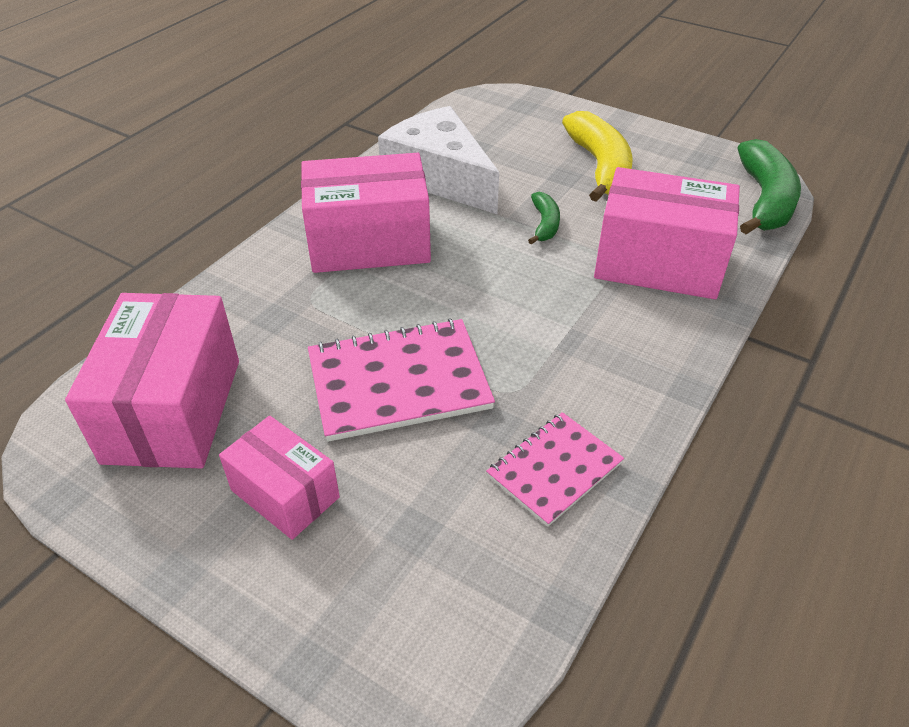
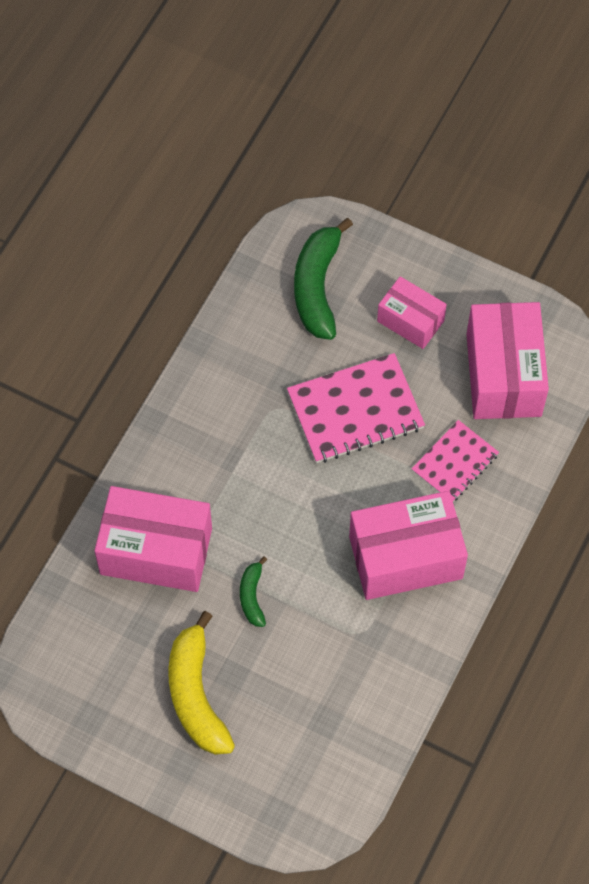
camera: 175 degrees right, 20 degrees up
white cheese [378,106,499,214] -> none
pink notebook [486,412,624,527] -> pink notebook moved to [411,420,499,501]
green banana [738,139,801,234] -> green banana moved to [294,218,353,340]

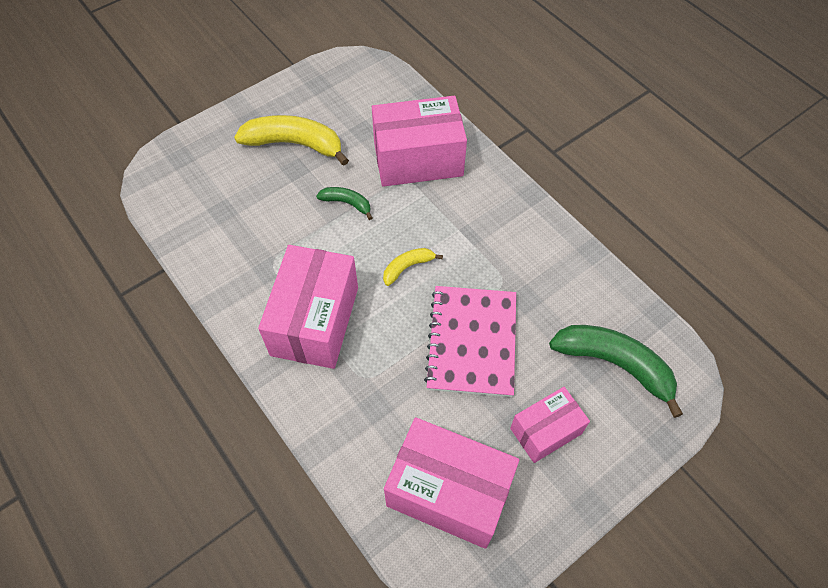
camera: 115 degrees right, 5 degrees down
pink box [94,486,212,592] -> pink box turned 45 degrees clockwise [372,96,467,187]
pink notebook [411,420,499,501] -> none
none -> yellow banana [383,248,443,286]

